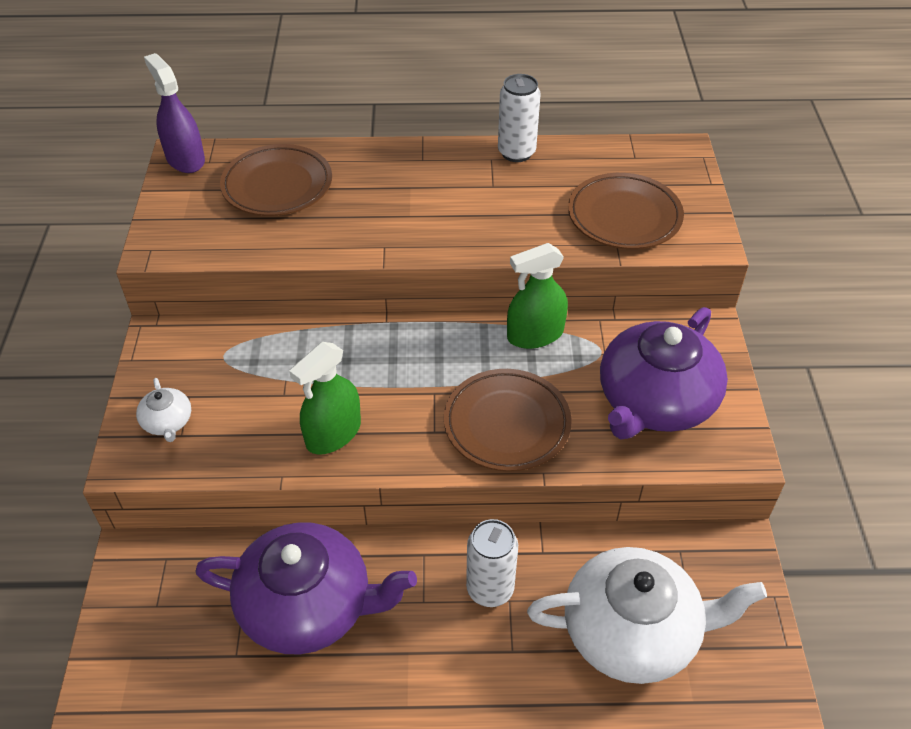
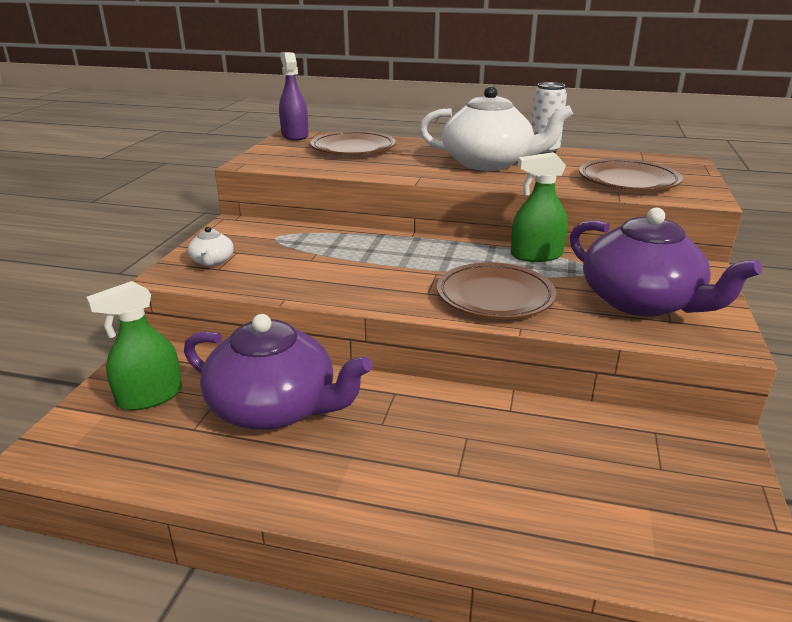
camera: 15 degrees right, 20 degrees down
green spray bottle [289,342,361,455] -> green spray bottle moved to [86,281,182,410]
white can [466,519,518,607] -> none
white teapot [527,547,767,684] -> white teapot moved to [419,86,573,171]
purple teapot [600,307,728,439] -> purple teapot turned 90 degrees counterclockwise [570,208,762,317]

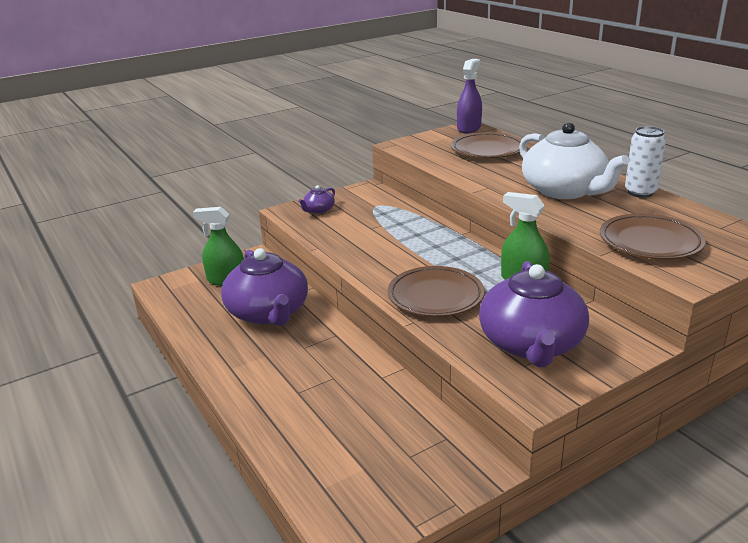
camera: 45 degrees right, 0 degrees up
white teapot [188,226,234,266] -> purple teapot [298,185,335,214]

